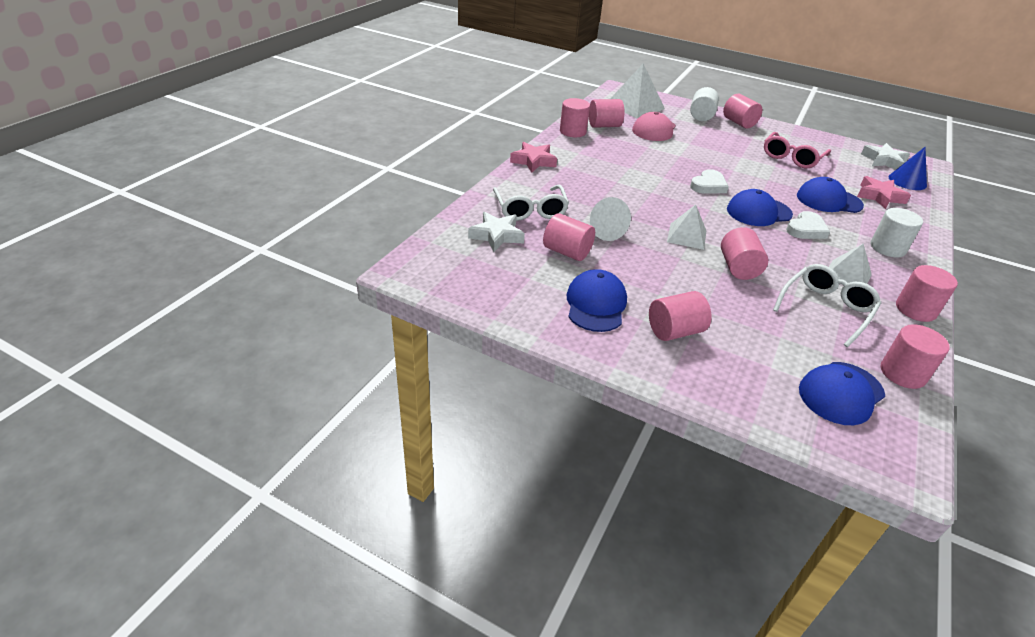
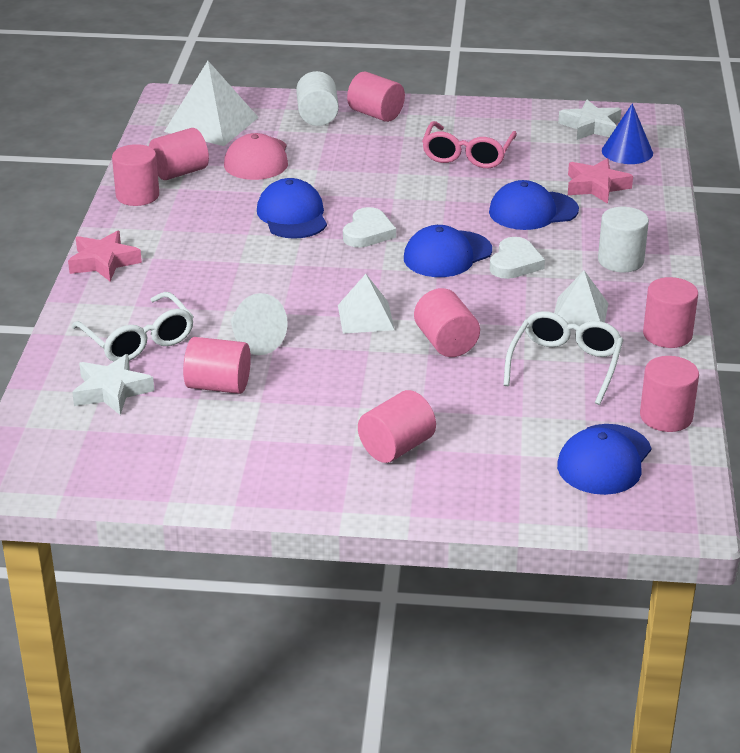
camera: 20 degrees left, 5 degrees down
blue cap [566,269,627,332] -> blue cap moved to [257,178,327,239]

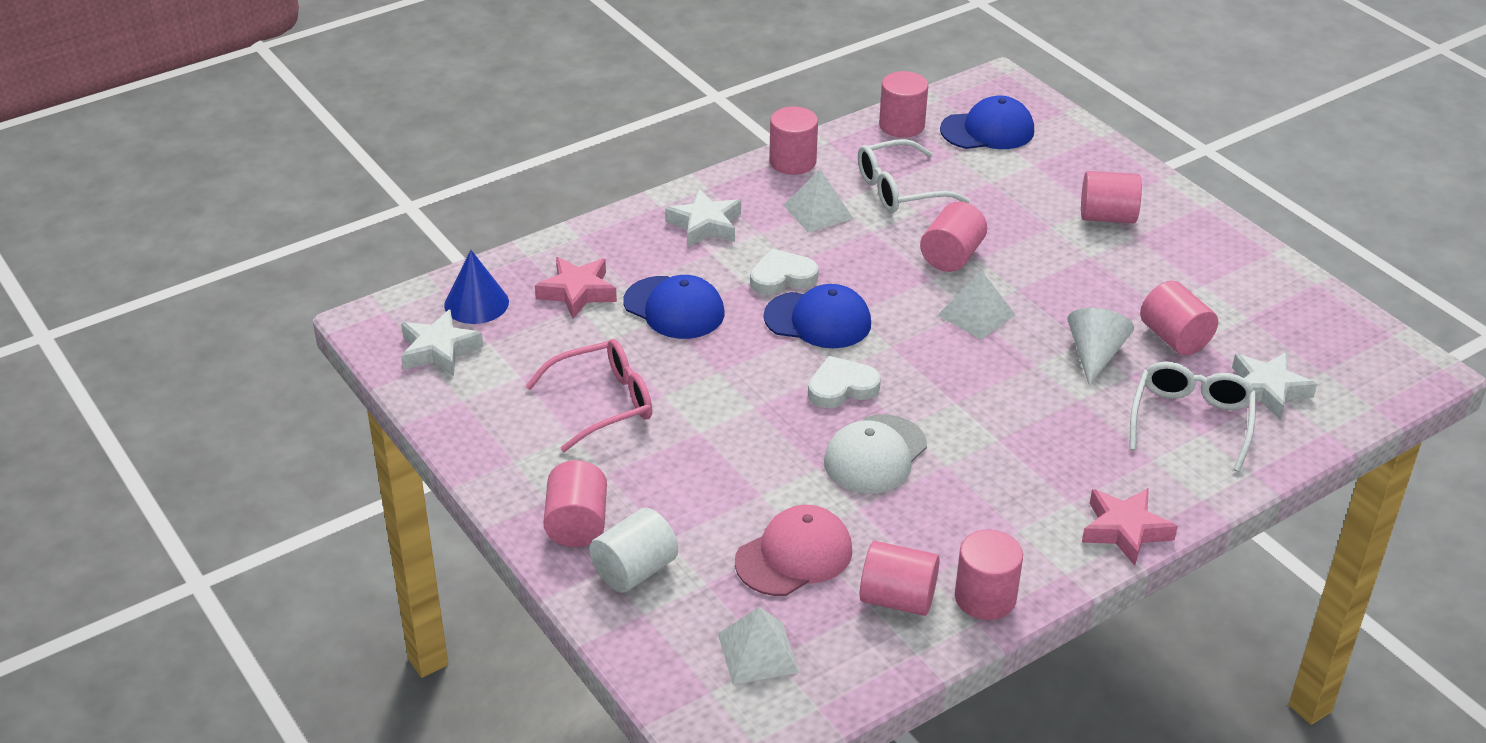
camera: 130 degrees left, 5 degrees up
white pyramid [164,61,259,146] -> white pyramid [718,607,799,684], size x0.62
blue cap [257,178,327,239] -> white cap [824,414,927,494]
white cylinder [598,207,649,272] -> white star [665,189,741,247]

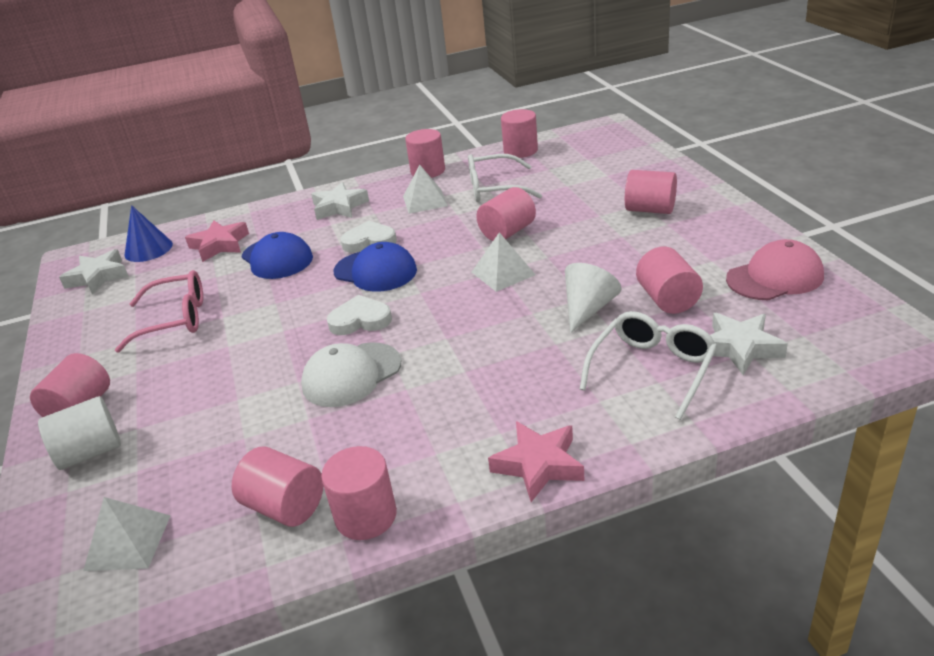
camera: 20 degrees right, 5 degrees down
pink cap [735,505,852,596] -> pink cap moved to [726,239,824,300]
blue cap [940,95,1034,149] -> none

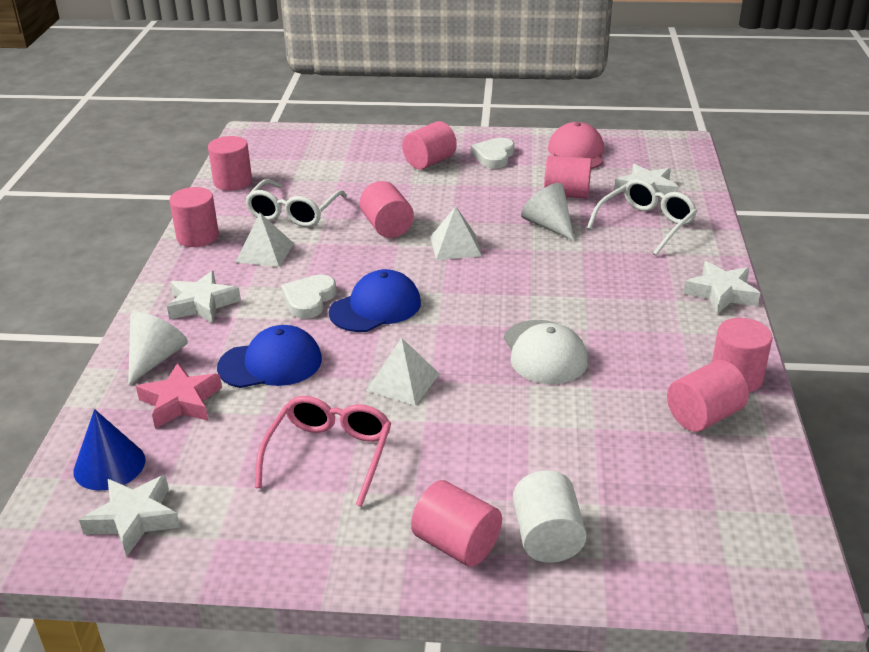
camera: 70 degrees left, 0 degrees up
white pyramid [83,497,171,571] -> white pyramid moved to [366,337,440,406]
white heart [326,295,392,335] -> white heart moved to [471,138,514,168]
pink star [488,421,585,502] -> white star [683,261,760,314]
white glasses [580,311,717,420] -> white glasses turned 75 degrees clockwise [586,179,697,256]
none -> white cone [128,312,188,385]

